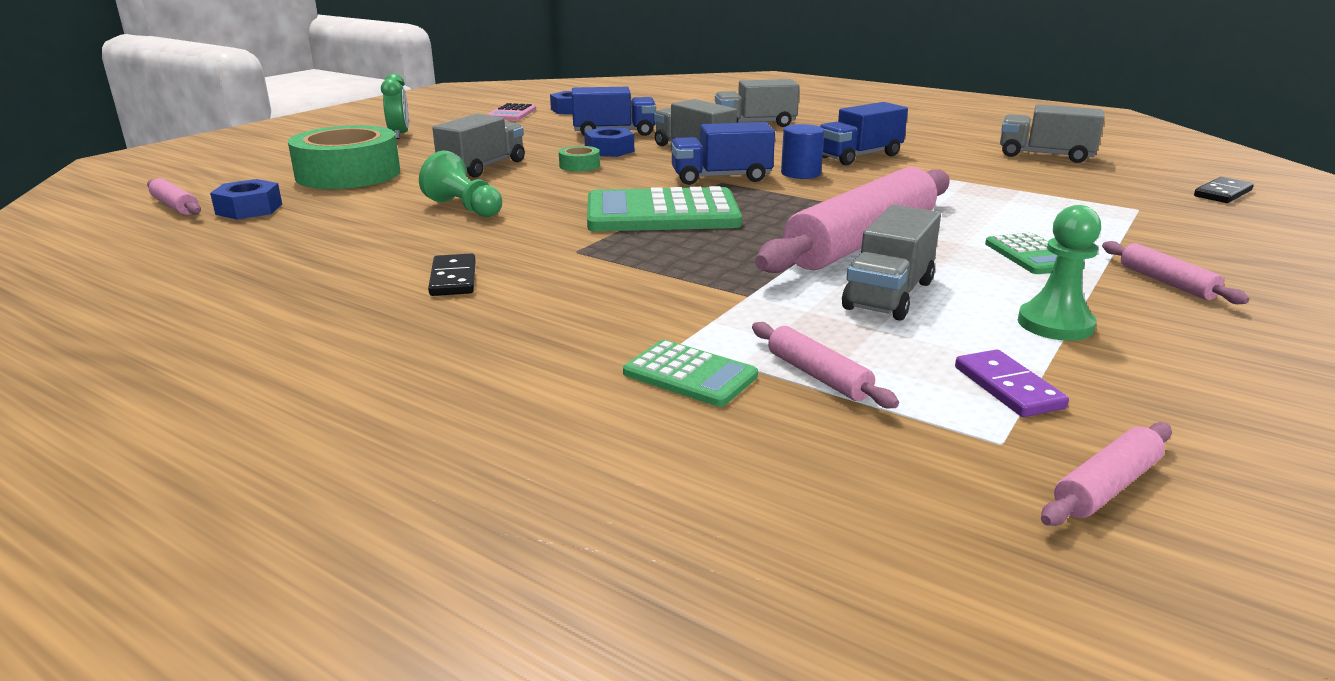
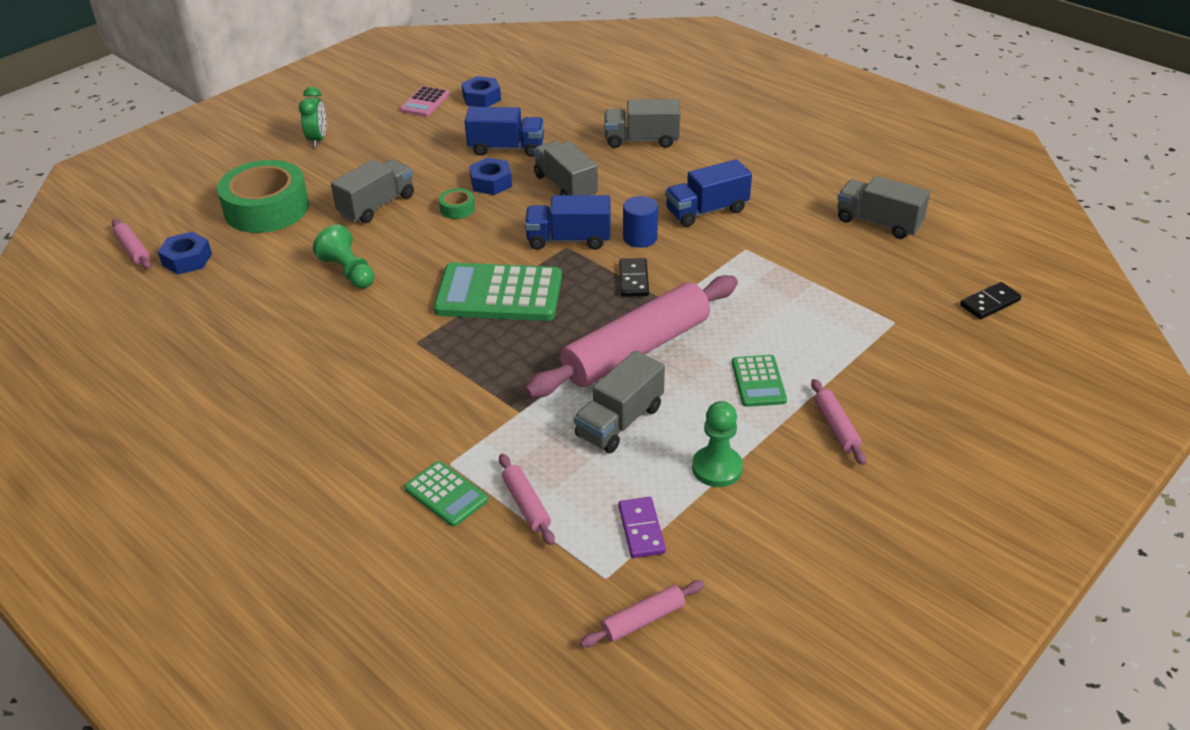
camera: 10 degrees right, 15 degrees up
black domino [428,253,476,296] -> black domino moved to [619,258,649,297]

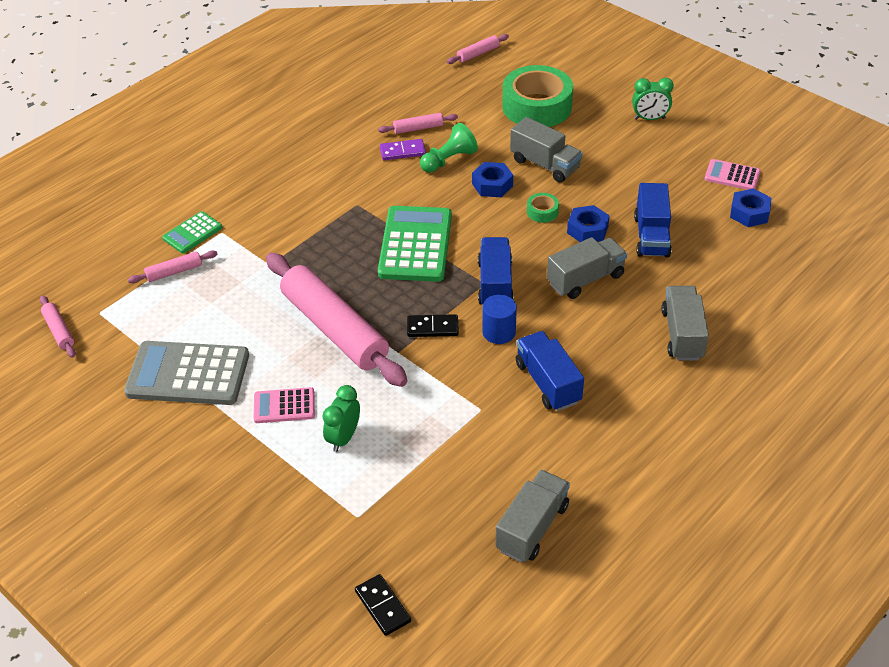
camera: 90 degrees right, 5 degrees up
blue nut [158,232,212,274] -> blue nut moved to [472,162,513,197]
grey truck [574,350,665,453] -> none
purple domino [618,497,666,558] -> purple domino moved to [380,139,426,160]
green pawn [692,401,743,487] -> grey calculator [124,341,249,405]
green calculator [732,355,787,407] -> pink calculator [254,387,315,423]
pink rolling pin [811,379,866,465] -> pink rolling pin moved to [378,113,458,134]
none -> green clock [322,385,360,452]

